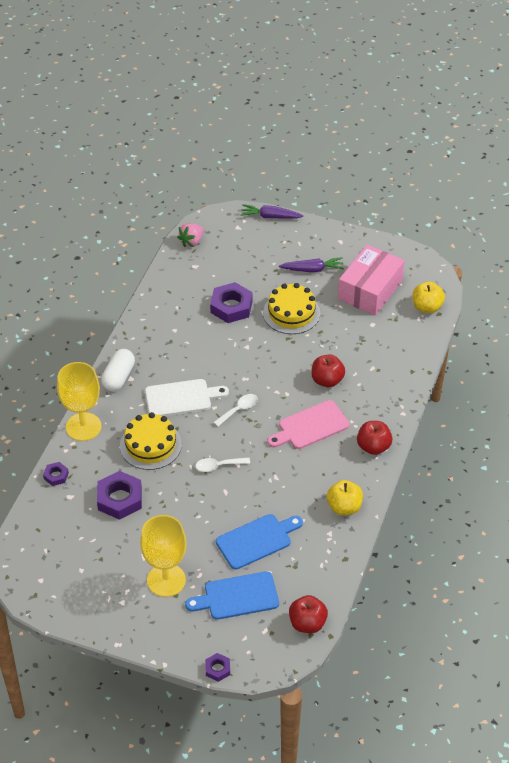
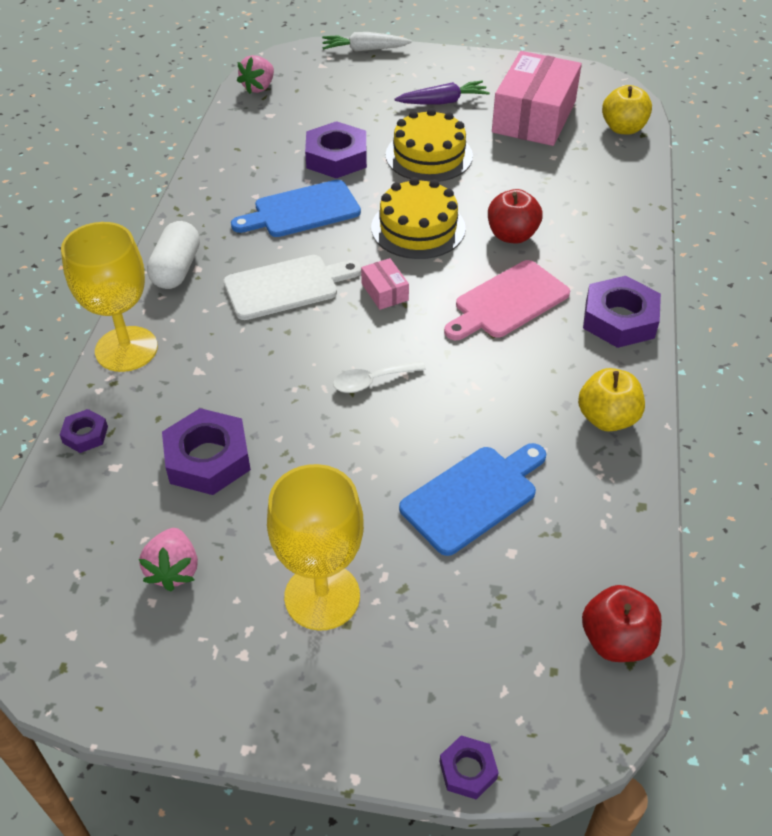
camera: 10 degrees left, 0 degrees up
yellow cake [120,412,182,470] -> yellow cake moved to [371,177,466,259]
blue cutting board [185,571,279,620] -> blue cutting board moved to [231,180,361,237]
white spoon [213,394,258,427] -> pink box [361,258,409,310]
purple carrot [240,204,303,219] -> white carrot [322,32,412,52]
red apple [357,421,392,455] -> purple nut [583,276,661,348]
none -> pink strawberry [139,528,198,592]

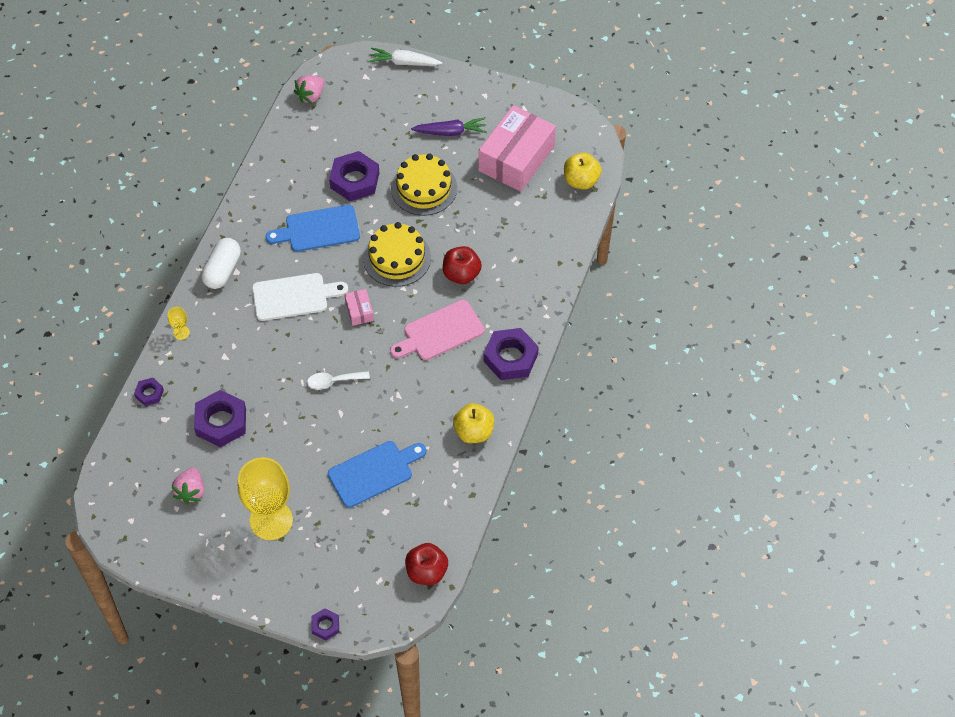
camera: 10 degrees right, 10 degrees up
yellow goblet [61,222,158,372] -> yellow goblet [168,307,190,340], size x0.40

